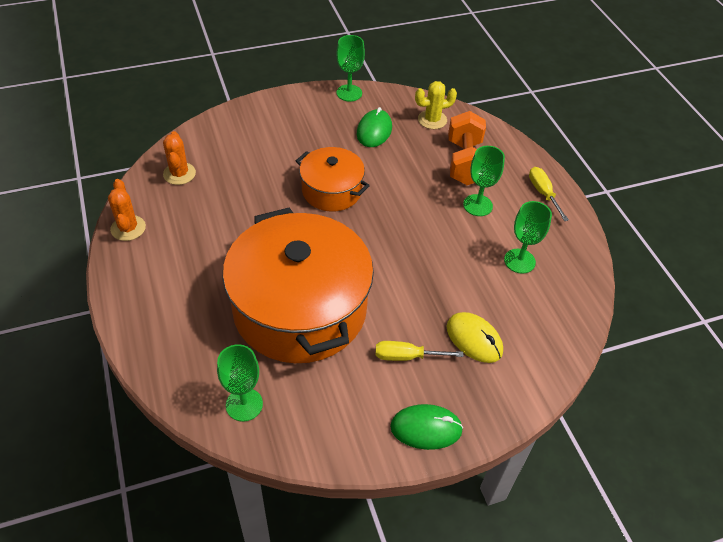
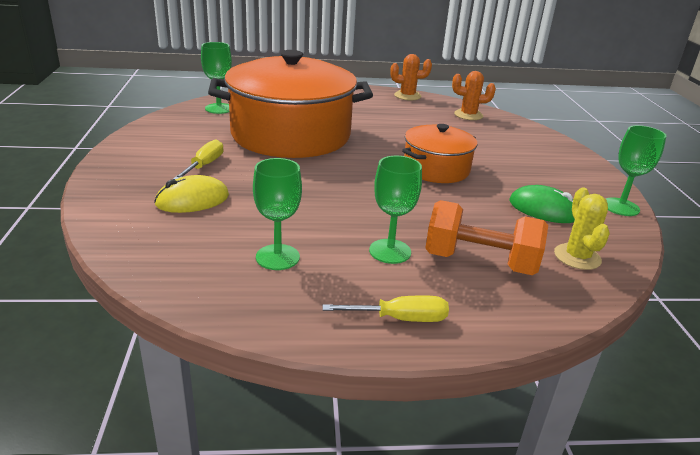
camera: 105 degrees right, 20 degrees down
green mouse [390,404,463,450] -> none

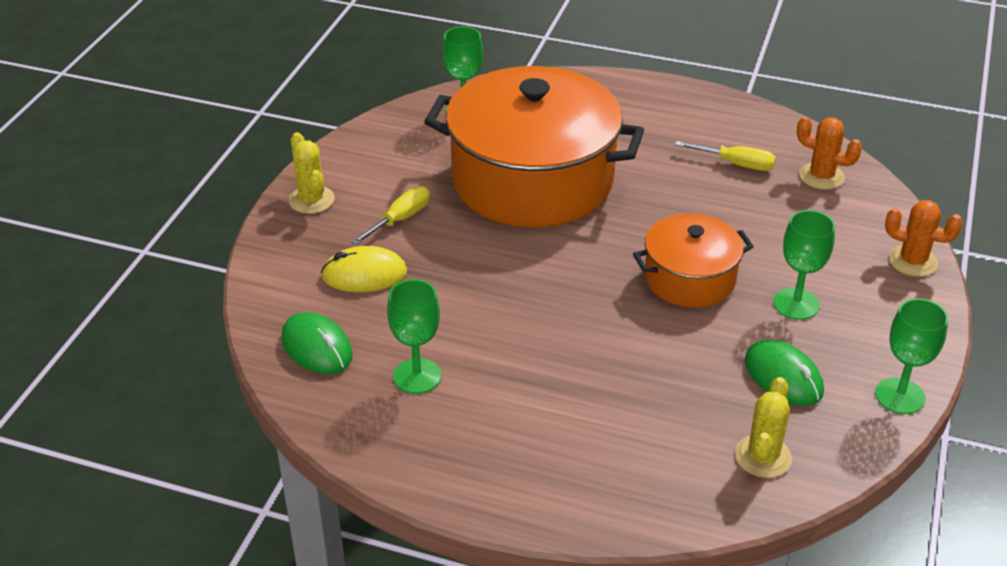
camera: 25 degrees right, 10 degrees up
yellow screwdriver [322,296,449,322] -> yellow screwdriver moved to [675,141,776,171]
green goblet [369,156,422,264] -> green goblet moved to [774,210,835,320]
orange cactus [390,54,432,100] -> orange cactus moved to [885,200,963,277]
orange dumbbell [425,200,548,275] -> none
none -> green mouse [281,312,353,374]
none -> yellow cactus [288,132,335,214]

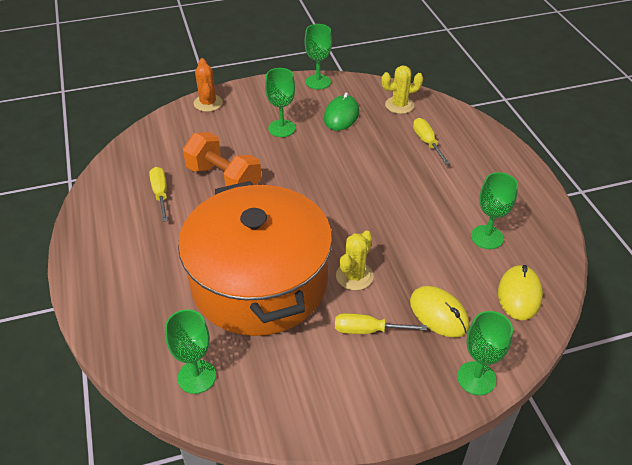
camera: 125 degrees left, 5 degrees up
green mouse [281,312,353,374] -> yellow mouse [498,265,543,320]
yellow cactus [288,132,335,214] -> yellow cactus moved to [336,231,374,291]
orange pot [633,214,754,308] -> none
orange cactus [797,116,862,190] -> none
none -> orange dumbbell [183,132,262,186]
none -> yellow screwdriver [413,118,450,165]
none -> green goblet [457,311,513,395]

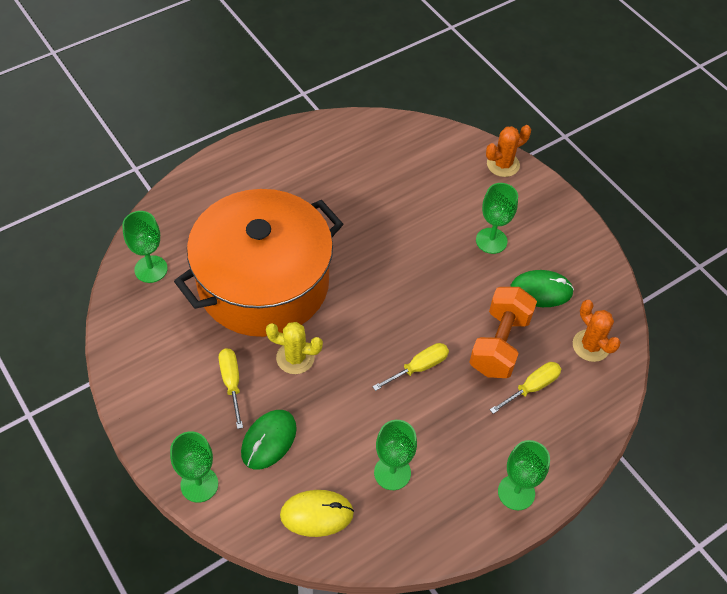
camera: 70 degrees right, 10 degrees up
yellow screwdriver [149,167,168,222] -> yellow screwdriver moved to [372,343,449,391]
orange dumbbell [183,132,262,186] -> orange dumbbell moved to [469,287,537,378]
green goblet [305,24,332,90] -> green goblet moved to [498,440,550,510]
yellow cactus [381,66,423,114] -> orange cactus [573,300,621,362]
yellow mouse [410,286,469,337] -> green mouse [241,410,297,470]

